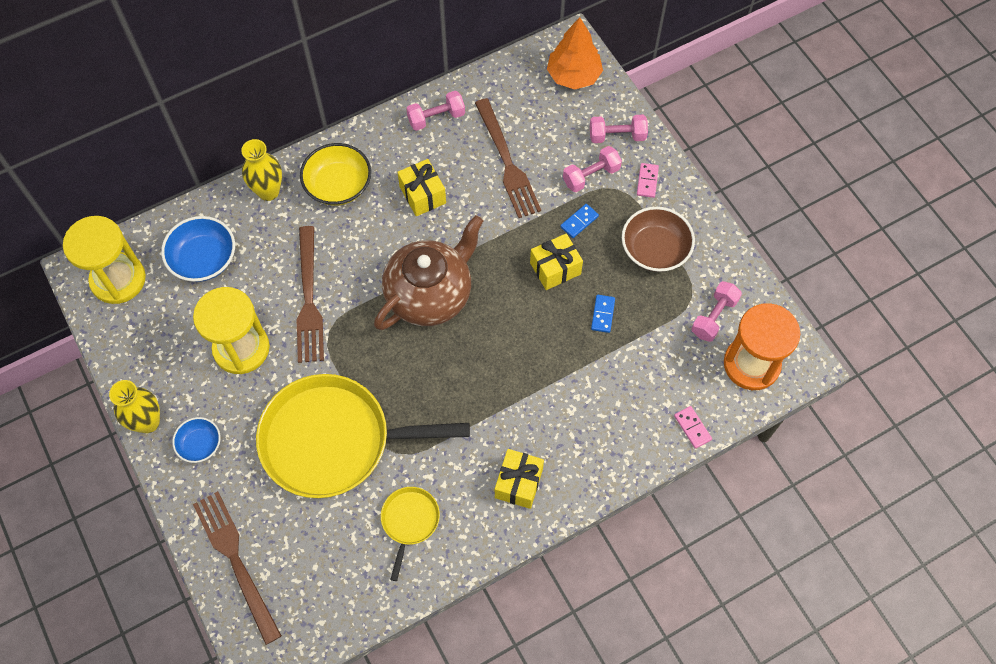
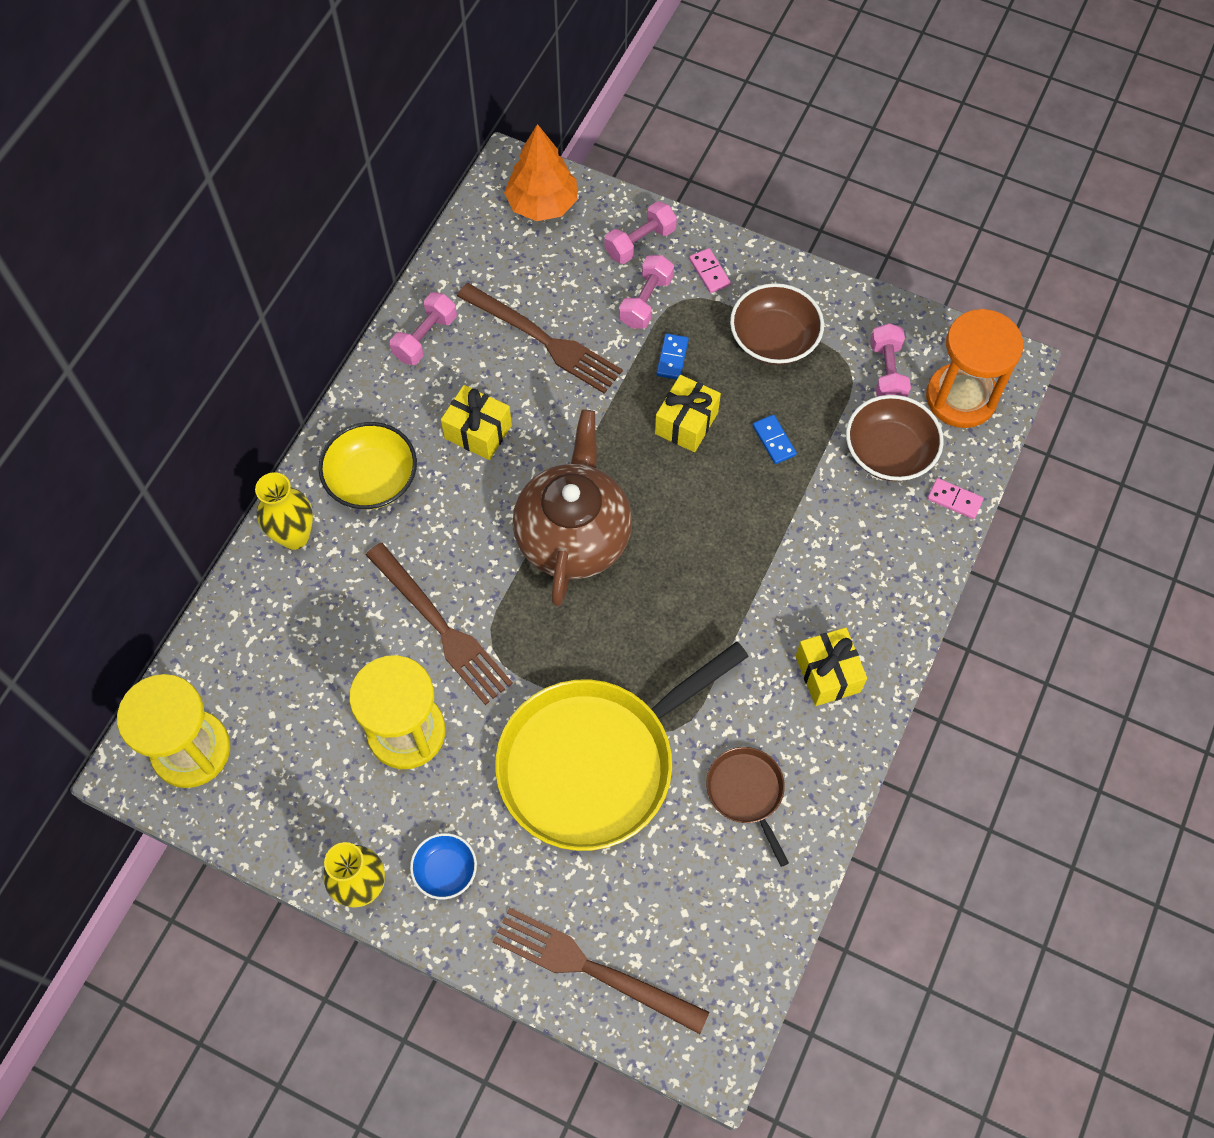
camera: 35 degrees left, 0 degrees up
blue bowl [161,216,235,282] -> none
yellow pan [381,487,440,581] -> brown pan [706,747,789,867]
none -> brown bowl [846,395,944,481]

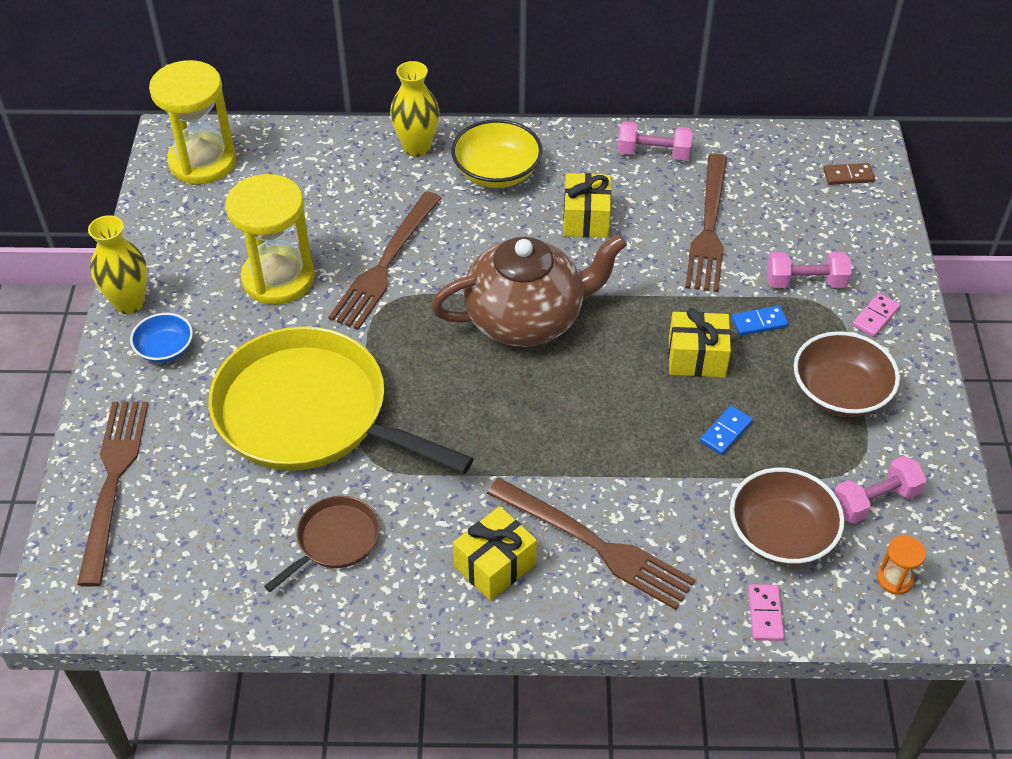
camera: 65 degrees right, 15 degrees down
orange tree [504,124,578,221] -> brown domino [823,163,875,185]
pink dumbbell [605,201,677,264] -> none
orange hourglass [926,309,1023,428] -> orange hourglass [877,535,926,595], size x0.42
none -> brown fork [487,478,696,610]

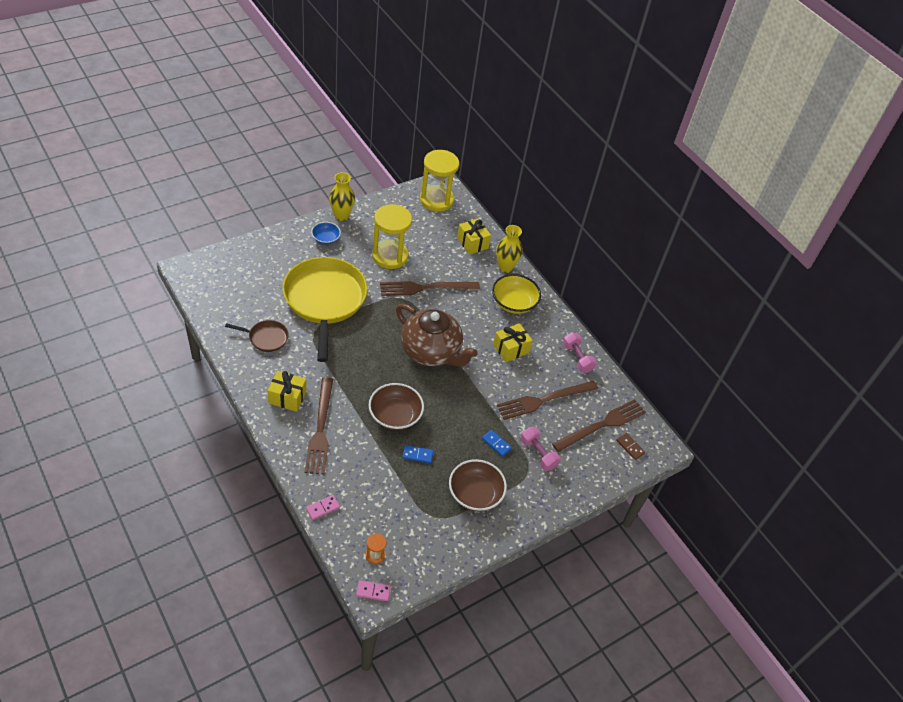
camera: 50 degrees right, 0 degrees up
brown fork [77,402,148,587] -> brown fork moved to [552,399,646,452]
yellow gift [668,308,731,377] -> yellow gift moved to [457,218,491,255]
brown bowl [730,468,845,565] -> brown bowl moved to [369,383,424,430]
pink dumbbell [834,456,927,524] -> none
pink domino [852,293,900,337] -> pink domino moved to [356,580,391,601]

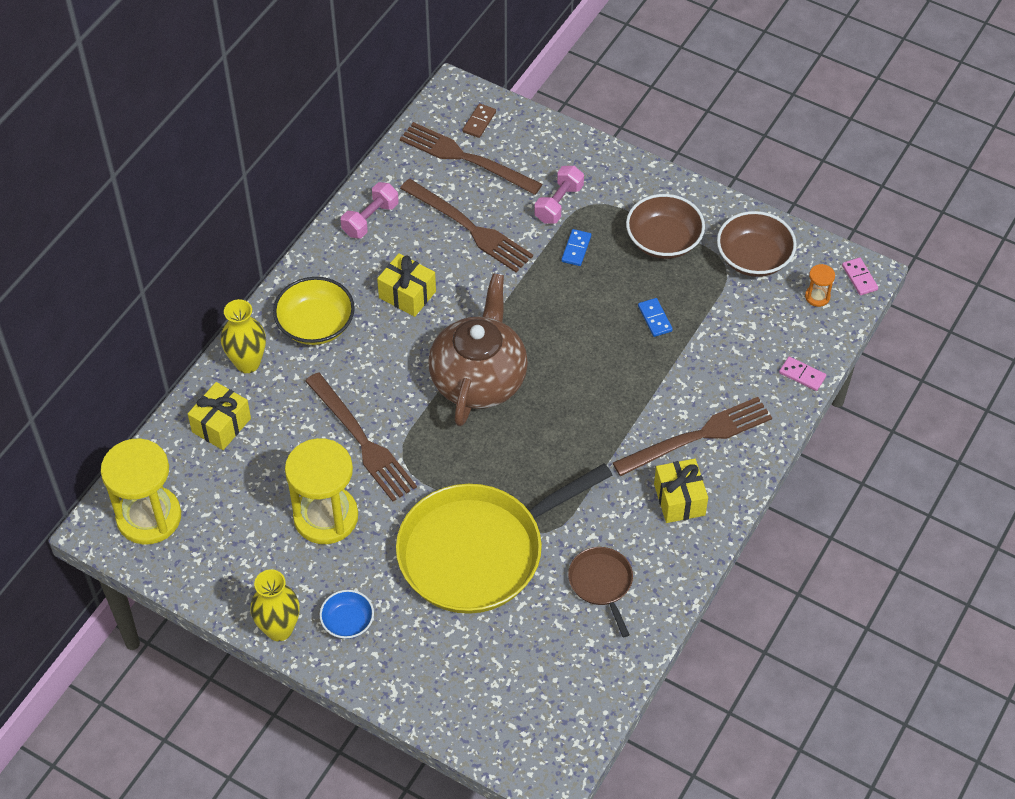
camera: 110 degrees left, 5 degrees up
brown bowl [369,383,424,430] -> brown bowl moved to [717,211,797,277]

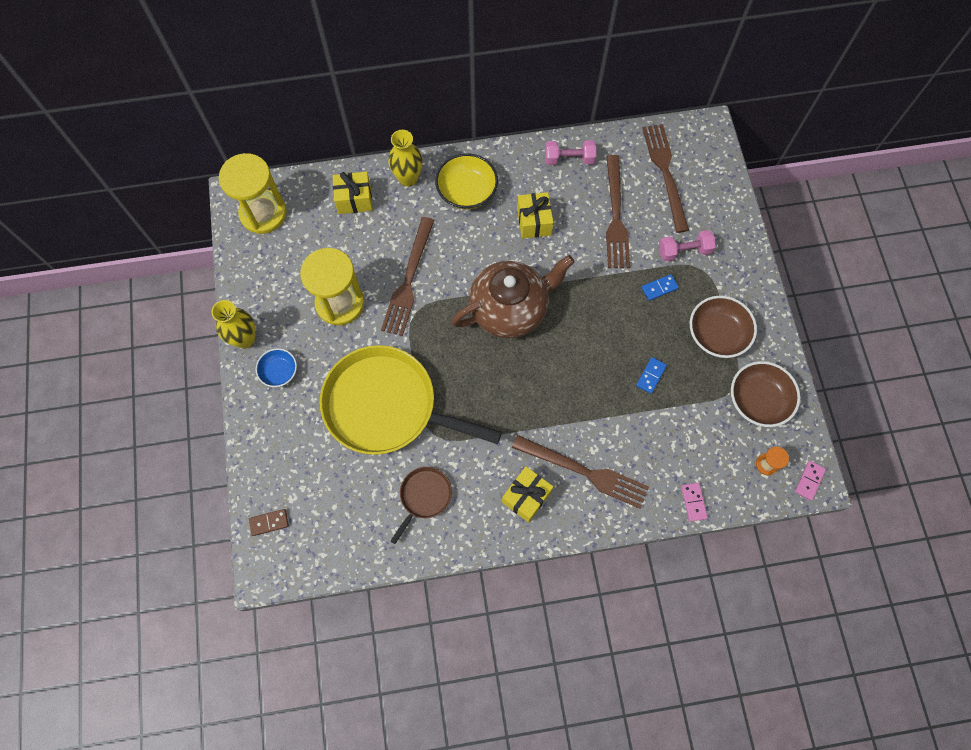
camera: 50 degrees right, 15 degrees up
brown domino [463,103,496,138] -> brown domino moved to [249,509,289,536]

